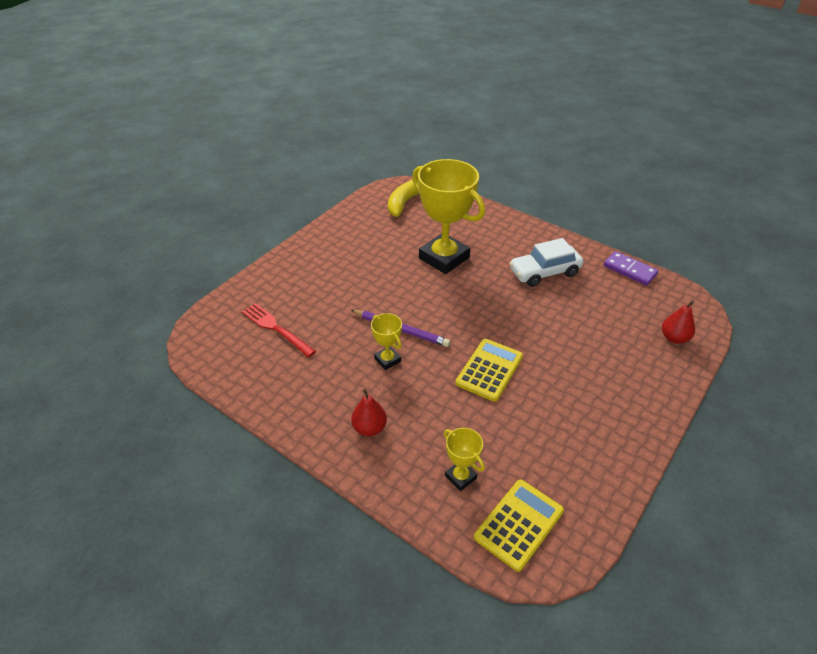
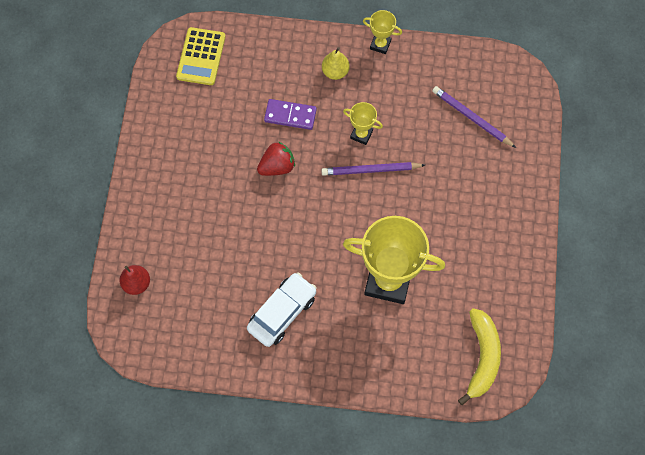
camera: 150 degrees right, 25 degrees up
red fork [242,303,316,357] -> purple pencil [432,86,516,148]
red pear [351,389,387,436] -> yellow pear [322,47,350,80]
yellow trophy [444,428,485,491] -> yellow trophy moved to [363,10,402,54]
yellow calculator [455,339,523,402] -> red strawberry [257,141,295,176]
purple domino [604,251,658,286] -> purple domino moved to [264,99,317,130]

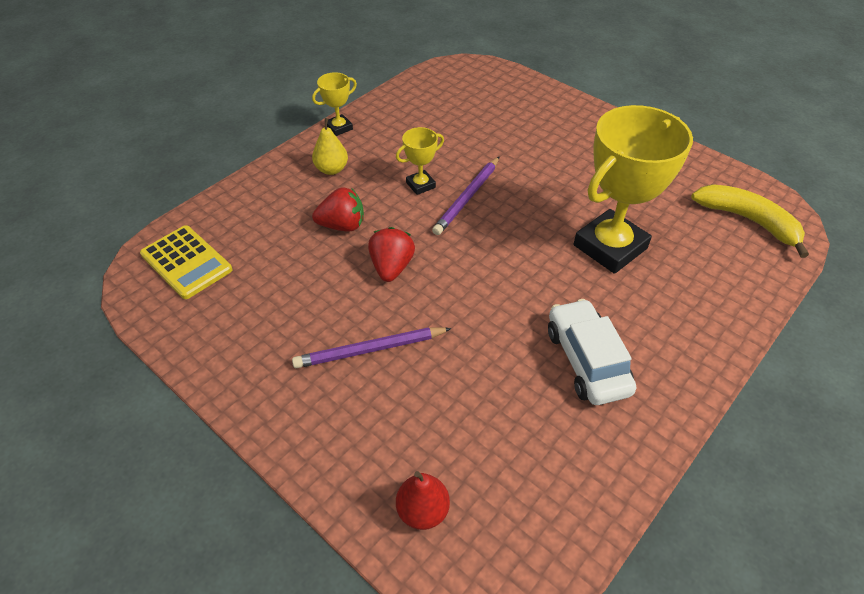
camera: 55 degrees left, 20 degrees down
purple domino [264,99,317,130] -> red strawberry [312,187,364,231]
purple pencil [432,86,516,148] -> purple pencil moved to [292,327,452,368]

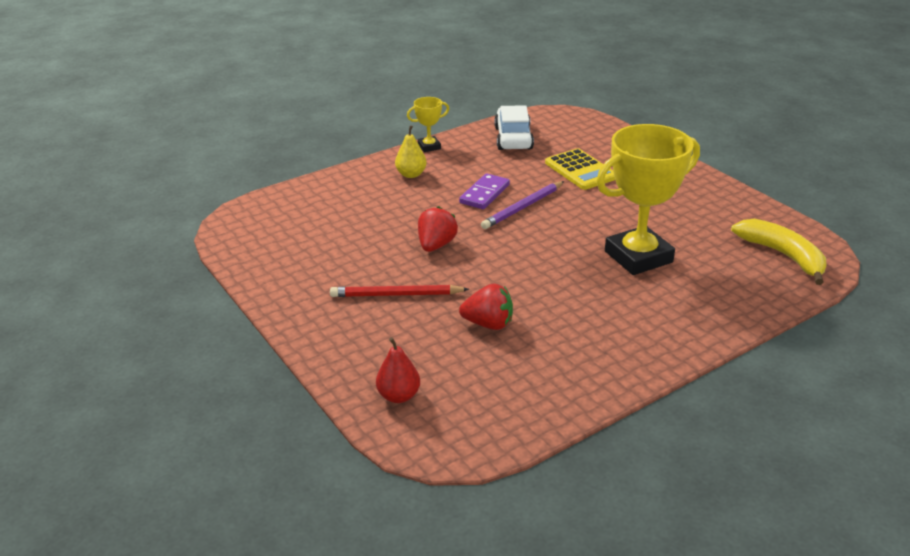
camera: 15 degrees right, 15 degrees down
yellow calculator [140,225,232,299] -> yellow calculator moved to [545,148,615,190]
purple pencil [292,327,452,368] -> red pencil [330,285,469,297]
red strawberry [312,187,364,231] -> red strawberry moved to [459,283,513,330]
yellow trophy [396,127,444,195] -> purple domino [459,173,510,209]
white car [548,299,636,405] -> white car moved to [494,105,534,150]

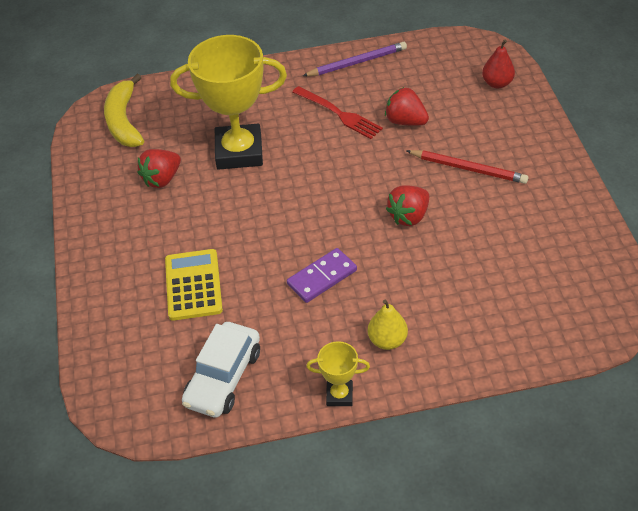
camera: 155 degrees left, 15 degrees up
purple pencil [481,181,564,229] -> purple pencil moved to [303,42,407,76]
none -> red strawberry [138,149,181,188]
none -> red fork [292,86,383,139]

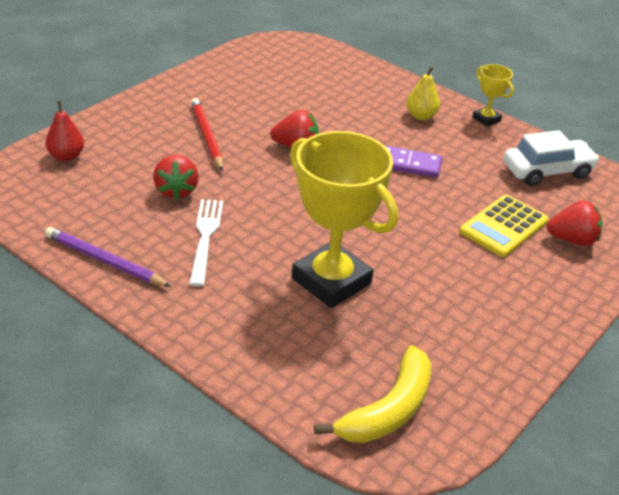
camera: 135 degrees left, 10 degrees down
red strawberry [138,149,181,188] -> red strawberry moved to [547,200,602,246]
red fork [292,86,383,139] -> white fork [189,199,223,286]

